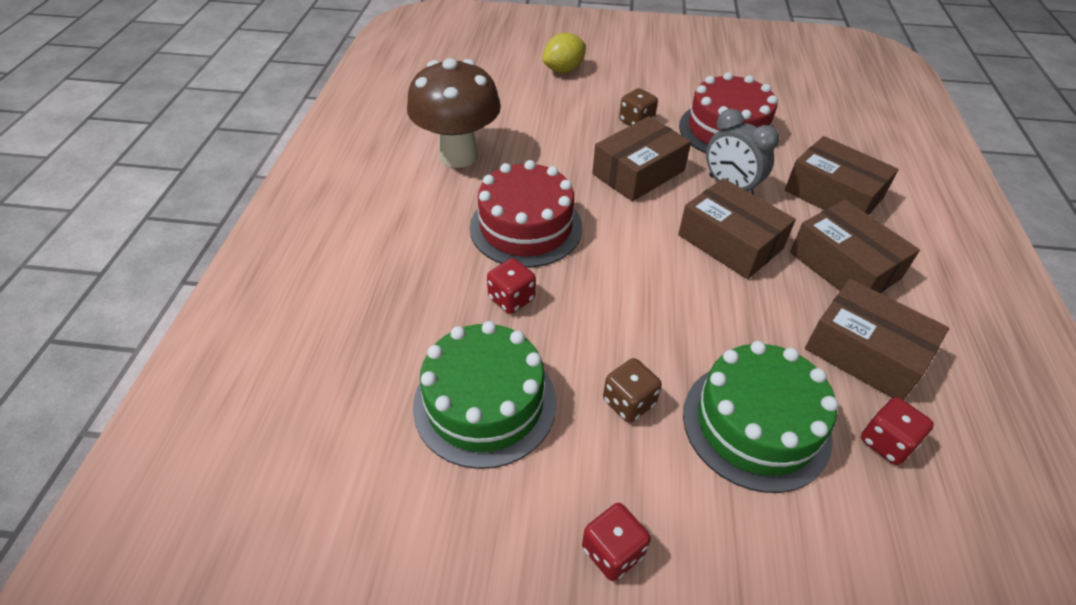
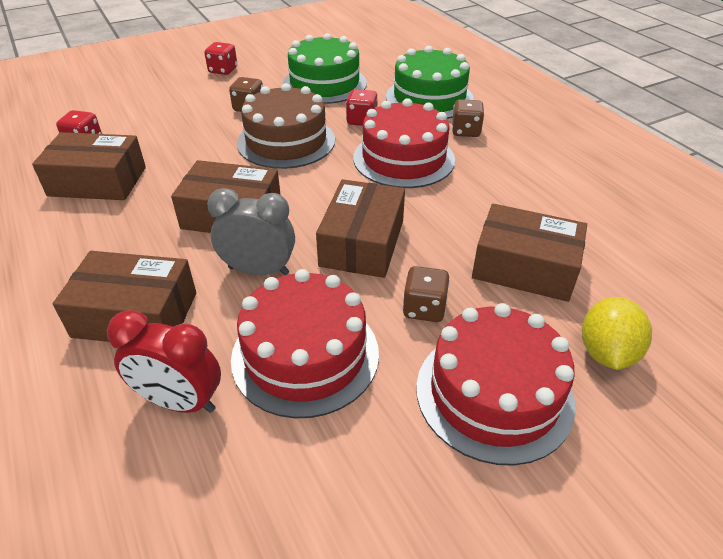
camera: 145 degrees right, 5 degrees down
brown mushroom [407,58,501,168] -> none
green cake [683,341,838,493] -> green cake moved to [386,46,474,119]
brown box [790,200,920,293] -> brown box moved to [472,203,587,302]
none -> red clock [107,310,221,413]
none -> brown cake [237,83,335,169]
none -> red cake [416,303,575,466]
none -> brown dice [452,99,484,137]

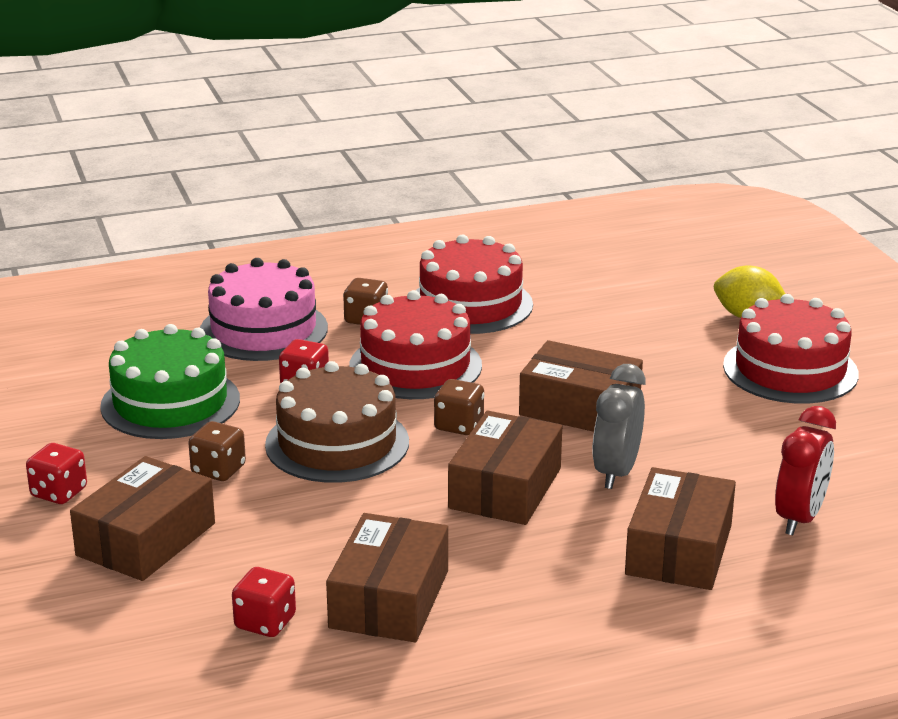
camera: 80 degrees left, 15 degrees down
red cake [231,269,379,418] -> red cake moved to [416,235,533,334]
green cake [386,46,474,119] -> pink cake [200,258,328,361]
brown dice [402,266,450,322] -> brown dice moved to [434,379,484,435]
brown box [472,203,587,302] -> brown box moved to [70,456,215,581]

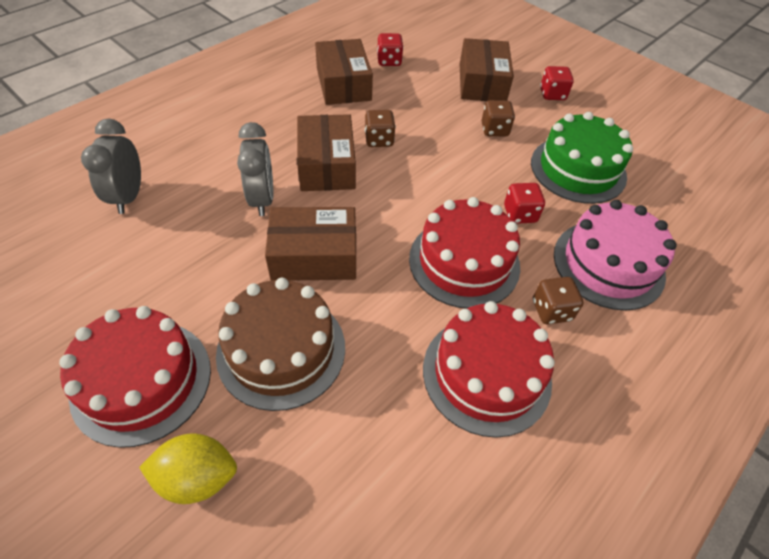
camera: 150 degrees right, 25 degrees up
brown cake [265,361,409,483] -> brown cake moved to [216,278,345,411]
brown dice [434,379,484,435] -> brown dice moved to [365,110,396,147]
brown box [625,467,736,590] -> none
red clock [775,406,836,535] -> grey clock [81,119,141,214]

